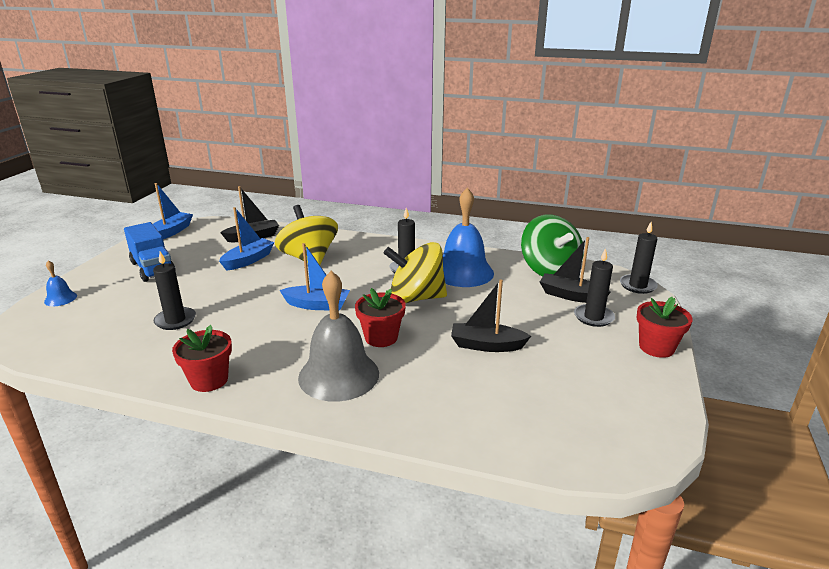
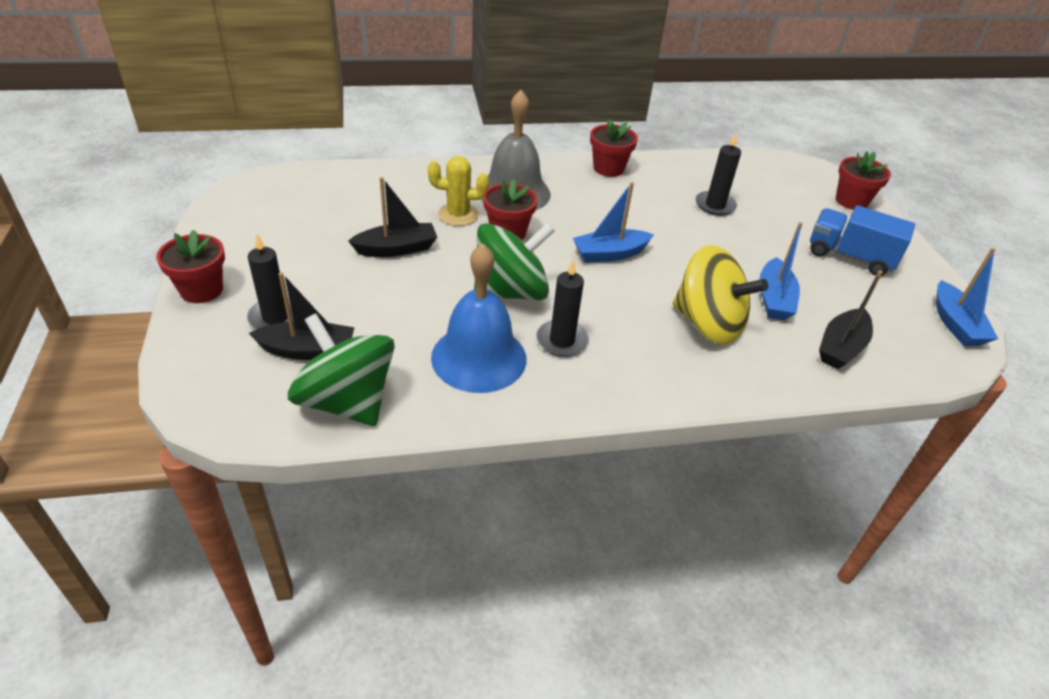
camera: 150 degrees right, 15 degrees up
blue bell [44,260,77,306] -> red flower pot [836,151,891,210]
yellow spinning top [384,242,447,303] -> green spinning top [474,223,555,300]
black candle [620,222,658,294] -> none
none -> yellow cactus [428,156,489,226]

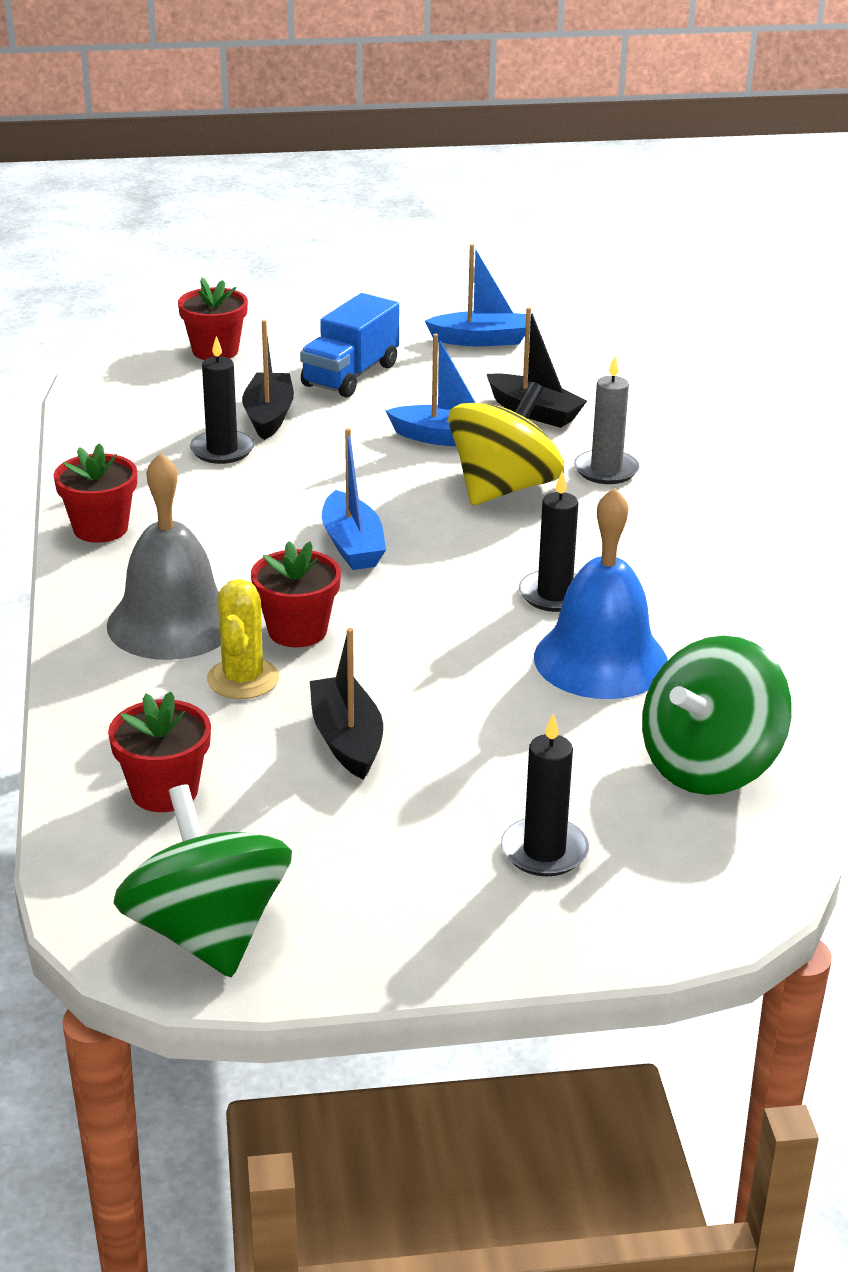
camera: 85 degrees left, 10 degrees down
red flower pot [156,230,225,303] -> red flower pot moved to [108,691,211,812]
black boat [249,272,354,360] -> black boat moved to [242,320,294,440]
green spinning top [474,223,555,300] -> green spinning top moved to [114,784,292,977]
none -> grey candle [574,356,640,484]

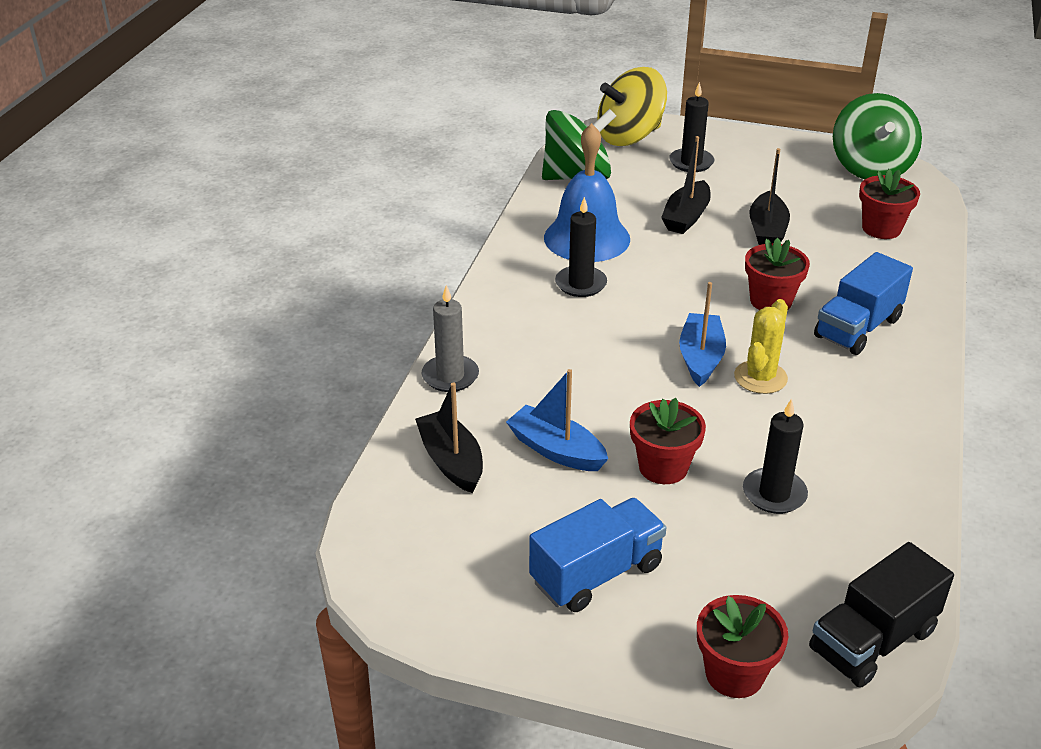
camera: 155 degrees left, 5 degrees up
red flower pot [53,443,137,543] -> red flower pot moved to [630,398,706,484]
grey bell [107,452,221,660] -> blue truck [814,252,913,355]
yellow cactus [207,579,279,699] -> yellow cactus moved to [734,299,788,394]
black boat [242,320,294,440] -> black boat moved to [661,136,711,234]
blue boat [425,244,526,346] -> none
yellow spinning top [448,382,564,505] -> yellow spinning top moved to [597,67,667,146]
none -> black truck [809,542,954,688]

